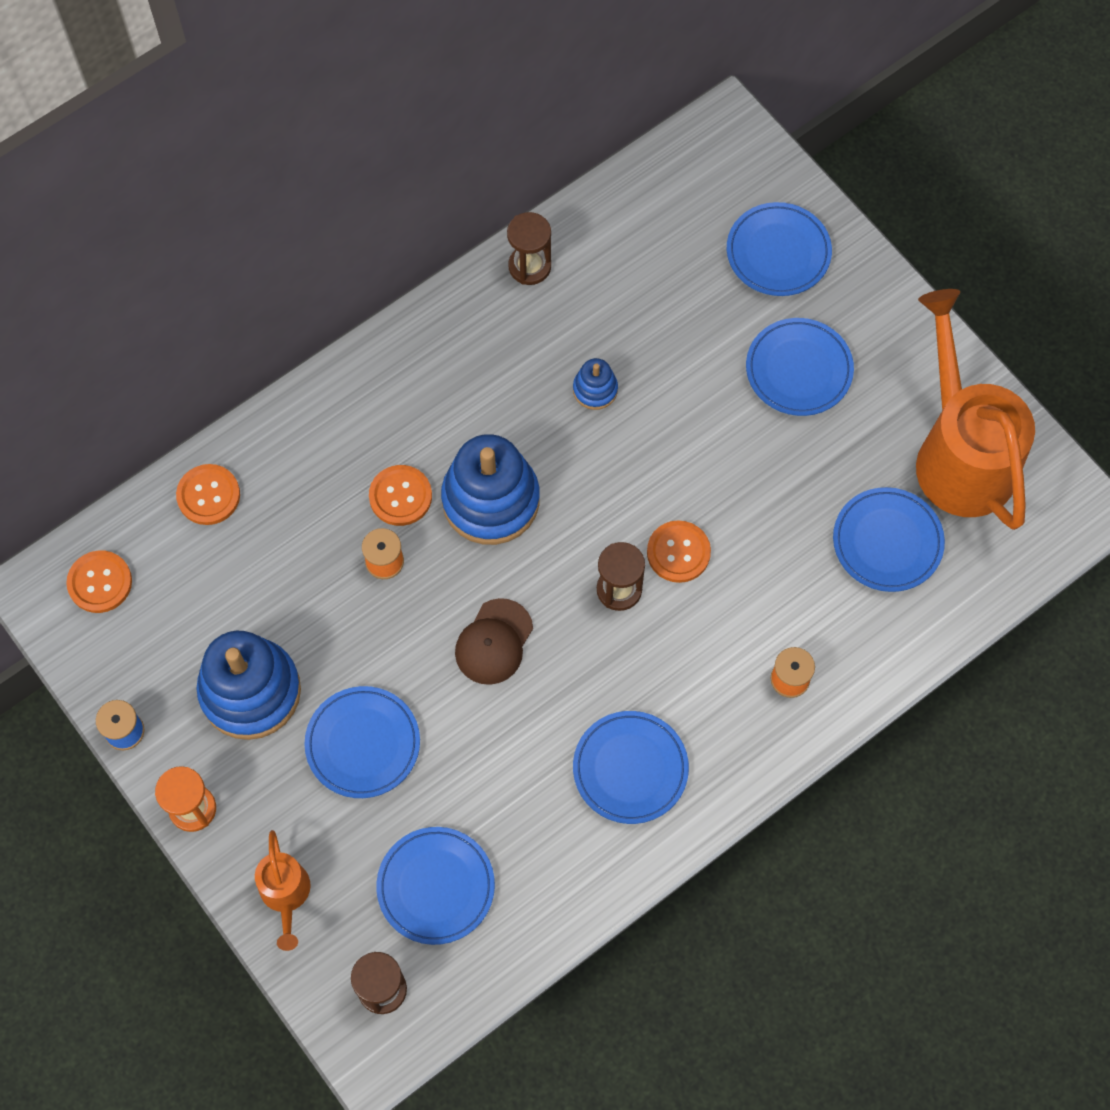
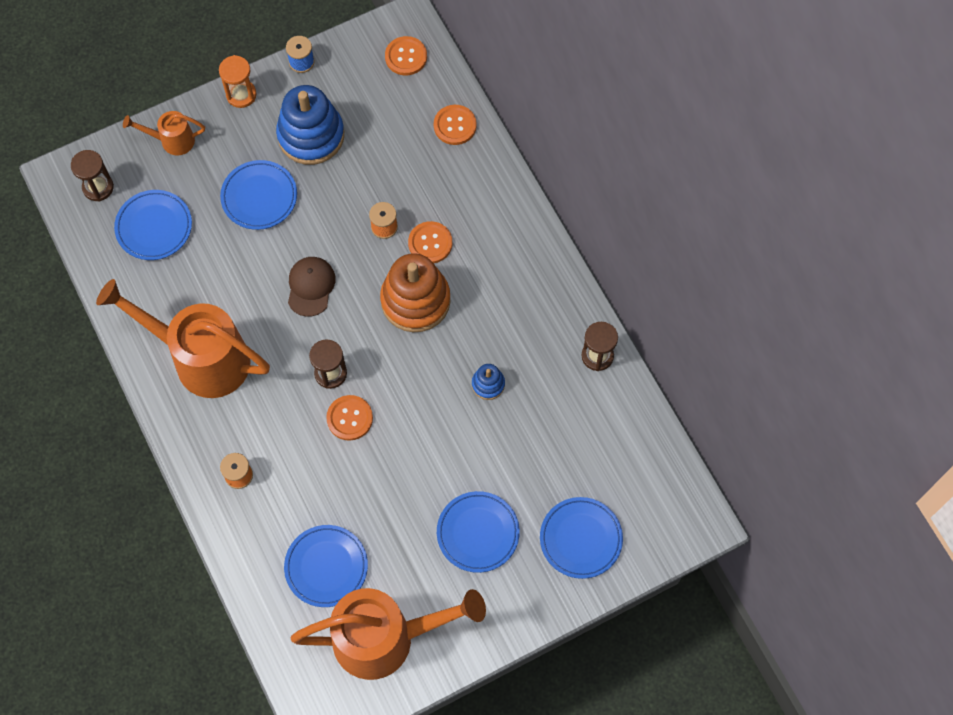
camera: 100 degrees right, 0 degrees up
blue stacking toy [441,434,540,545] -> orange stacking toy [380,253,451,332]
brown cap [455,598,533,685] -> brown cap turned 60 degrees clockwise [288,257,336,317]
blue plate [573,711,689,824] -> orange watering can [96,279,270,398]

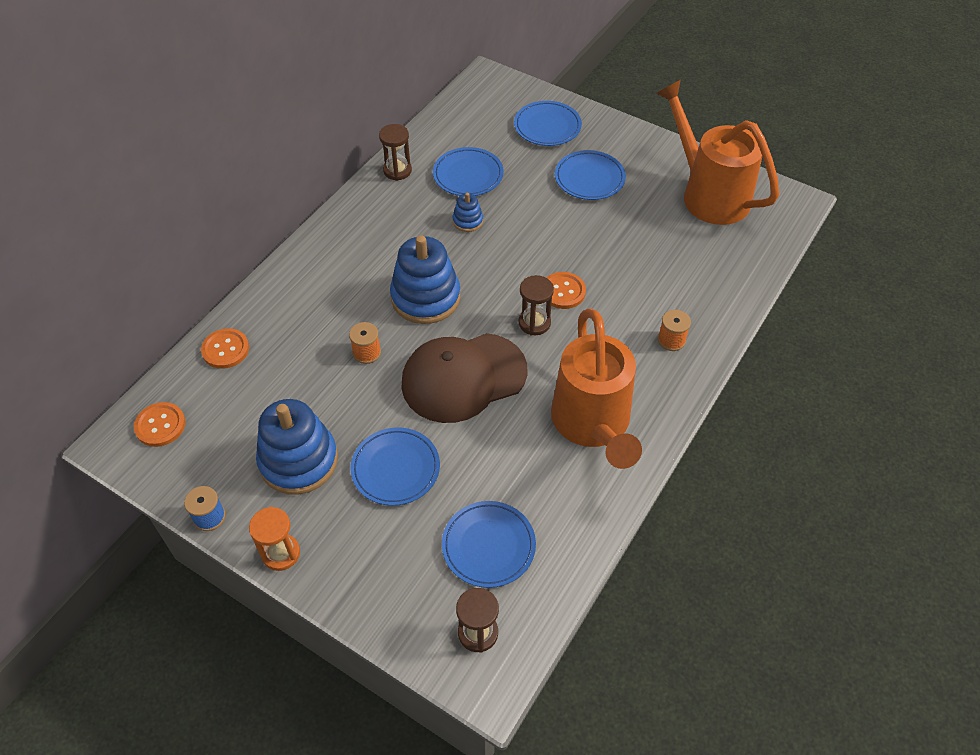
camera: 120 degrees left, 15 degrees down
orange watering can [123,111,205,156] -> none
blue plate [284,525,368,607] -> blue plate moved to [433,147,504,196]
brown cap [288,257,336,317] -> brown cap [401,333,528,423], size x1.90
orange stacking toy [380,253,451,332] -> blue stacking toy [390,235,460,324]
orange button [408,221,452,263] -> none

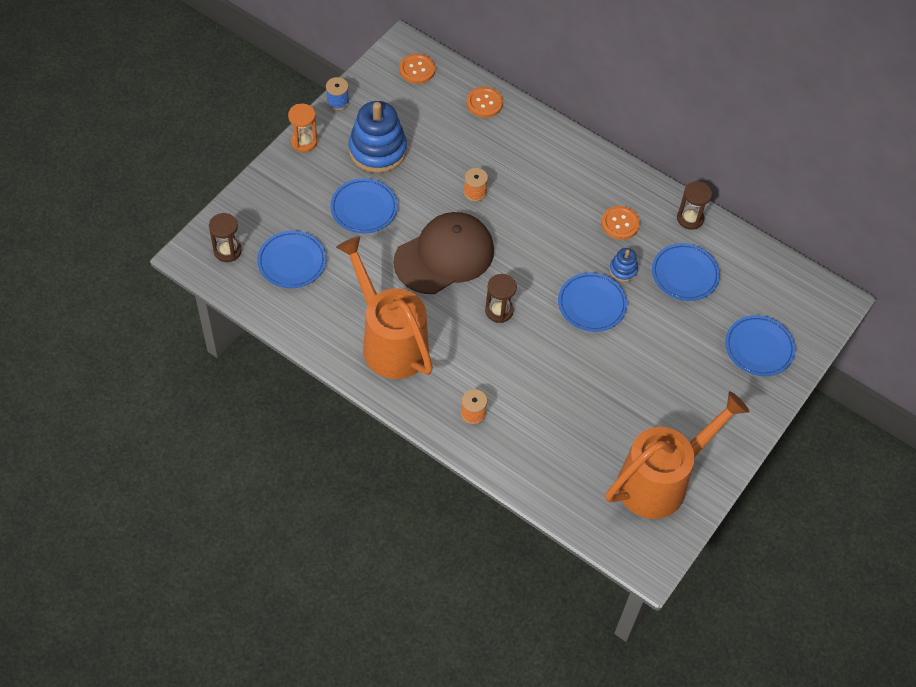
camera: 90 degrees right, 5 degrees up
blue stacking toy [390,235,460,324] -> none
brown cap [401,333,528,423] -> brown cap turned 75 degrees clockwise [394,212,494,294]
orange button [546,272,586,309] -> orange button moved to [601,206,640,240]
orange watering can [551,308,642,469] -> orange watering can turned 60 degrees clockwise [336,236,433,379]
blue plate [555,150,626,200] -> blue plate moved to [558,272,627,332]

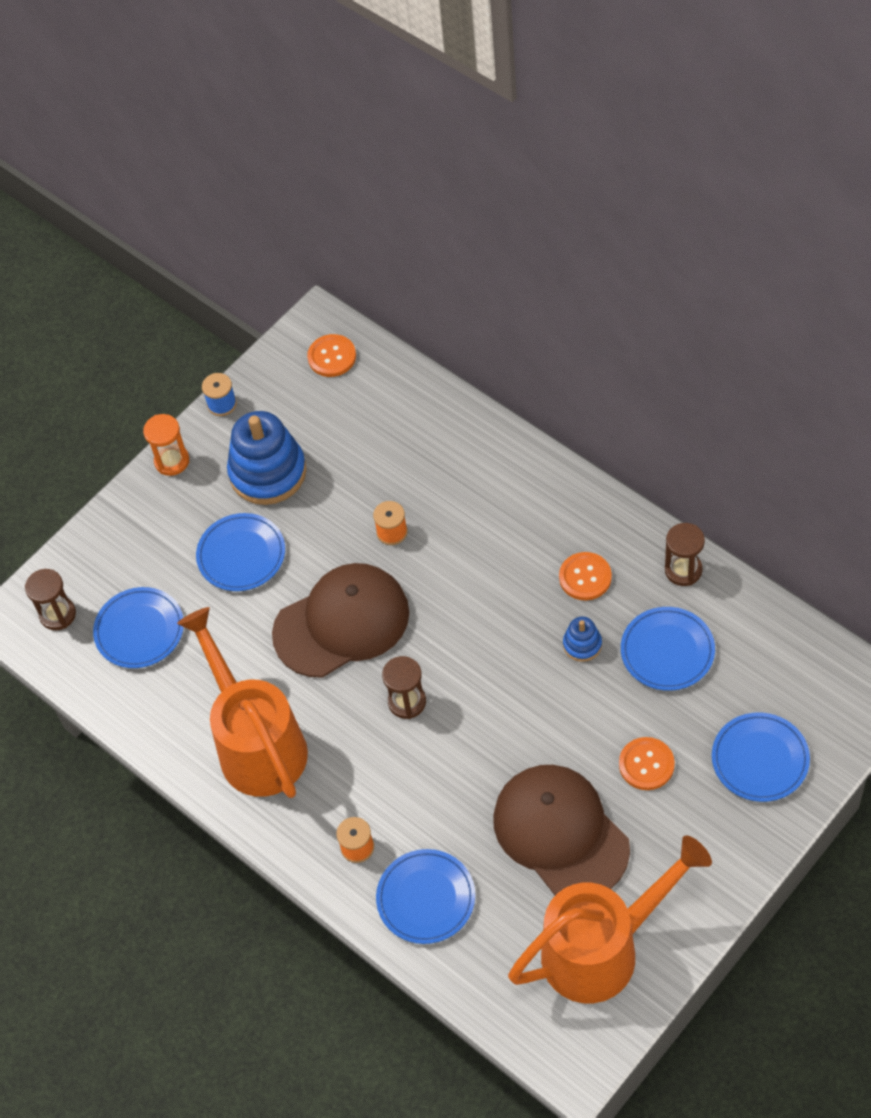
camera: 15 degrees right, 0 degrees up
orange button [466,87,503,118] -> orange button moved to [619,737,675,790]
blue plate [558,272,627,332] -> blue plate moved to [376,849,475,944]
none -> brown cap [493,765,630,895]

